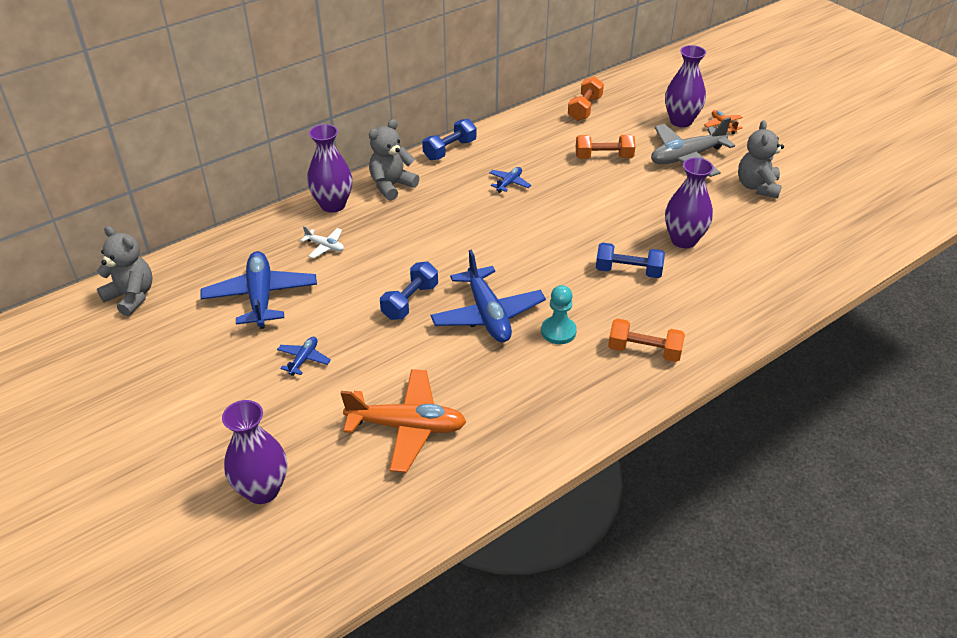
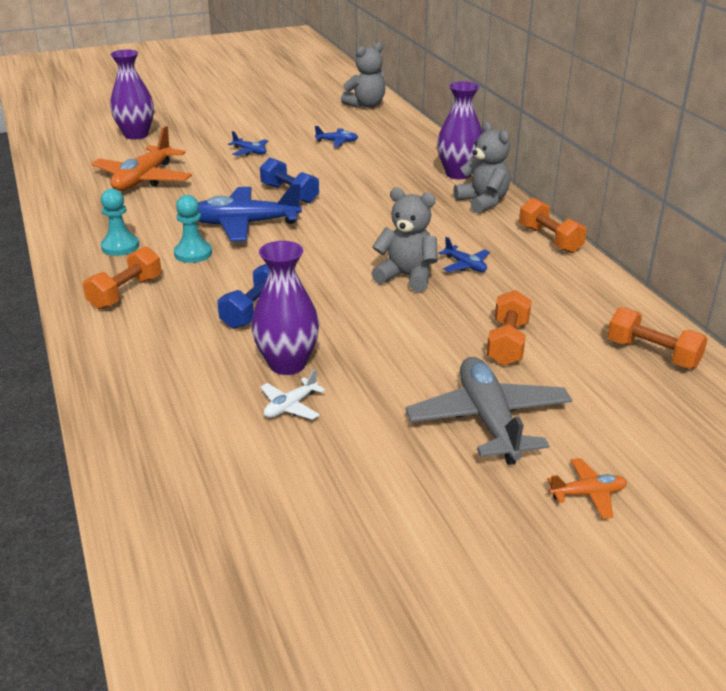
camera: 105 degrees right, 10 degrees down
blue plane [200,251,317,329] -> blue plane [315,126,358,146], size x0.47
white plane [300,226,344,259] -> white plane moved to [260,369,325,420]
blue dumbbell [422,119,476,160] -> orange dumbbell [519,198,587,253]
purple vase [665,45,706,127] -> none
grey teddy bear [738,120,784,198] -> grey teddy bear moved to [372,187,438,292]
none -> turquoise pawn [101,189,139,256]

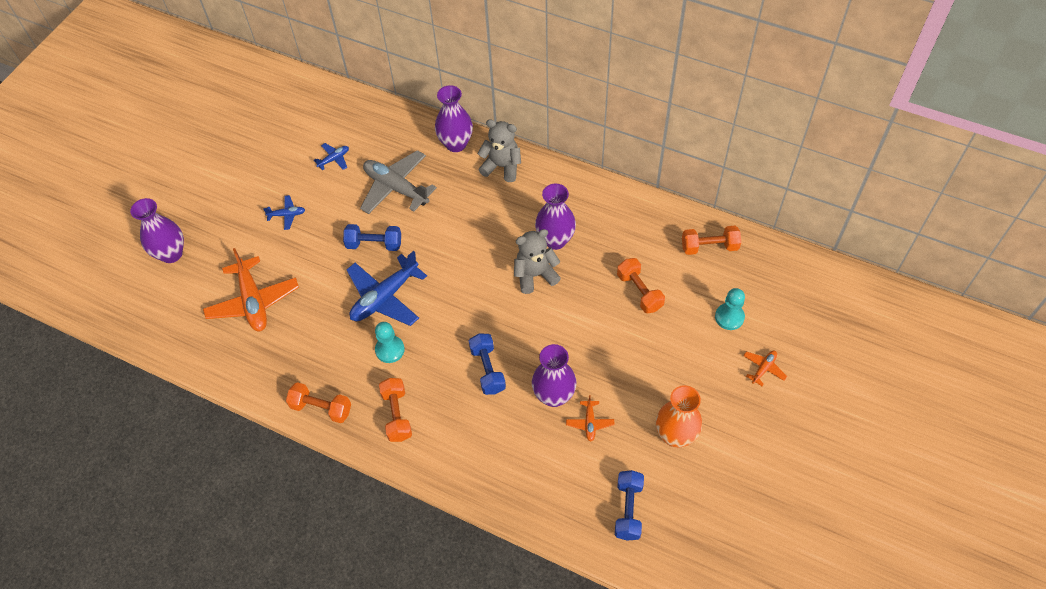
camera: 40 degrees left, 25 degrees up
turquoise pawn [101,189,139,256] -> turquoise pawn moved to [715,288,745,330]
white plane [260,369,325,420] -> orange plane [566,395,615,442]
grey teddy bear [341,42,385,108] -> none
grey plane [405,357,572,465] -> grey plane moved to [360,150,437,214]
blue plane [439,237,490,272] -> purple vase [535,183,576,250]
orange dumbbell [519,198,587,253] -> orange dumbbell moved to [286,382,351,423]
none -> blue dumbbell [615,470,644,541]
none -> orange vase [656,385,702,447]

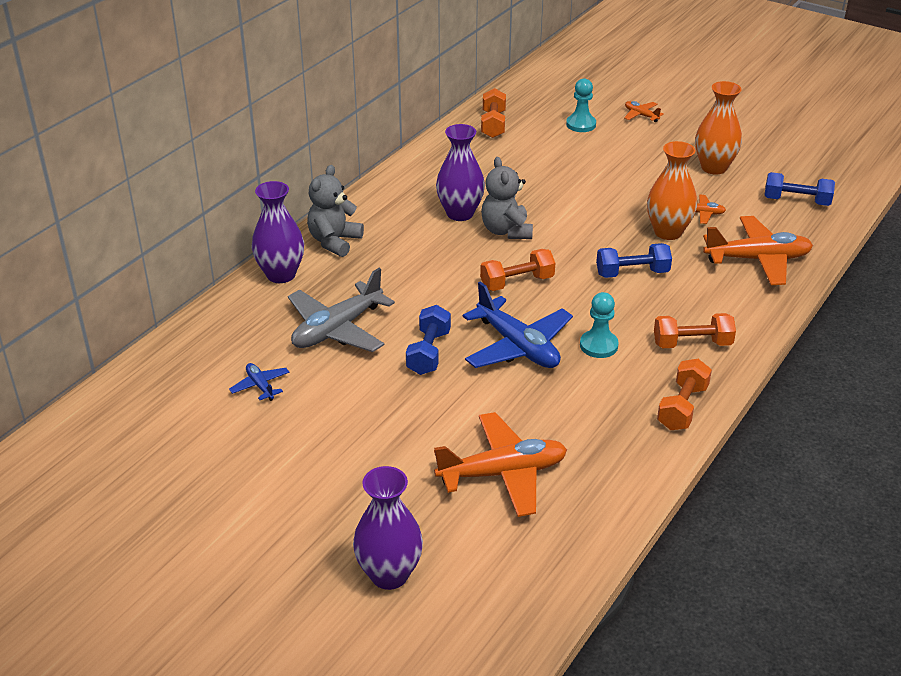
camera: 85 degrees left, 20 degrees down
blue plane [263,195,305,230] -> none
purple vase [532,344,577,407] -> orange vase [647,141,697,240]
orange dumbbell [617,258,665,314] -> orange dumbbell moved to [480,249,555,291]
none -> orange plane [703,216,813,285]

